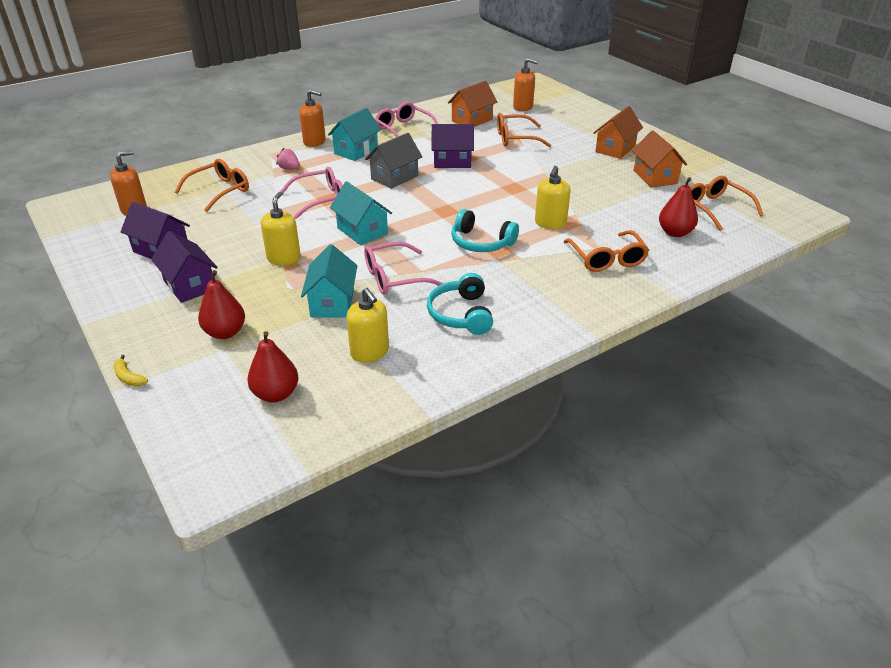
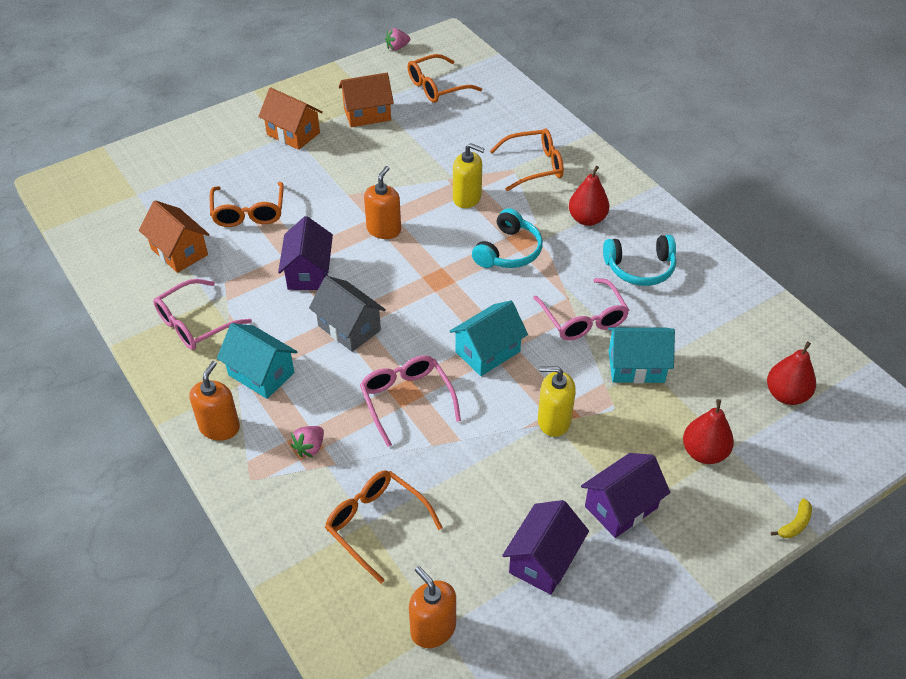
camera: 90 degrees left, 10 degrees up
yellow soap dispenser [346,288,389,363] -> none
orange soap dispenser [513,58,538,111] -> orange soap dispenser moved to [364,166,401,239]
red pear [659,177,698,237] -> red pear moved to [569,166,609,226]
none -> pink strawberry [385,28,410,51]

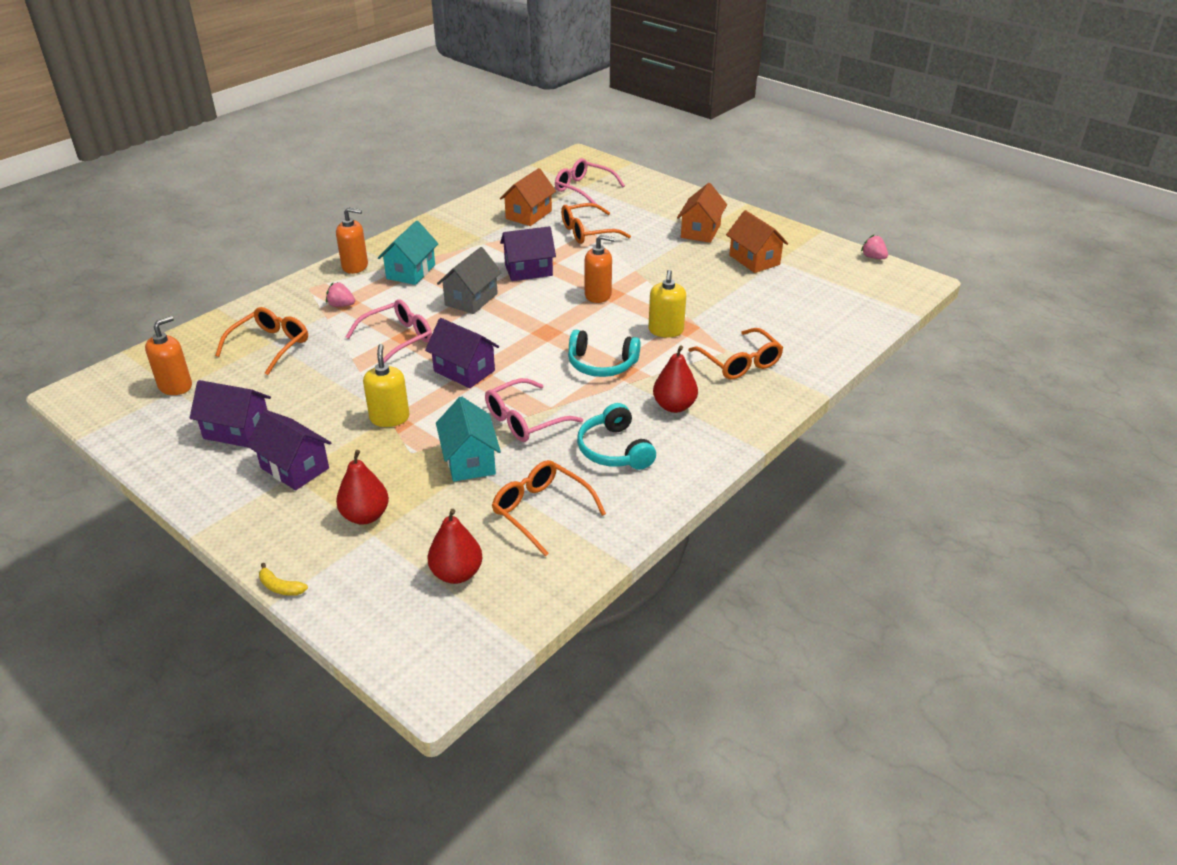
camera: 75 degrees right, 10 degrees down
pink glasses [153,279,252,350] -> pink glasses moved to [555,158,625,204]
orange glasses [408,54,482,103] -> orange glasses moved to [492,460,606,557]
turquoise house [449,301,528,376] -> purple house [425,318,499,388]

